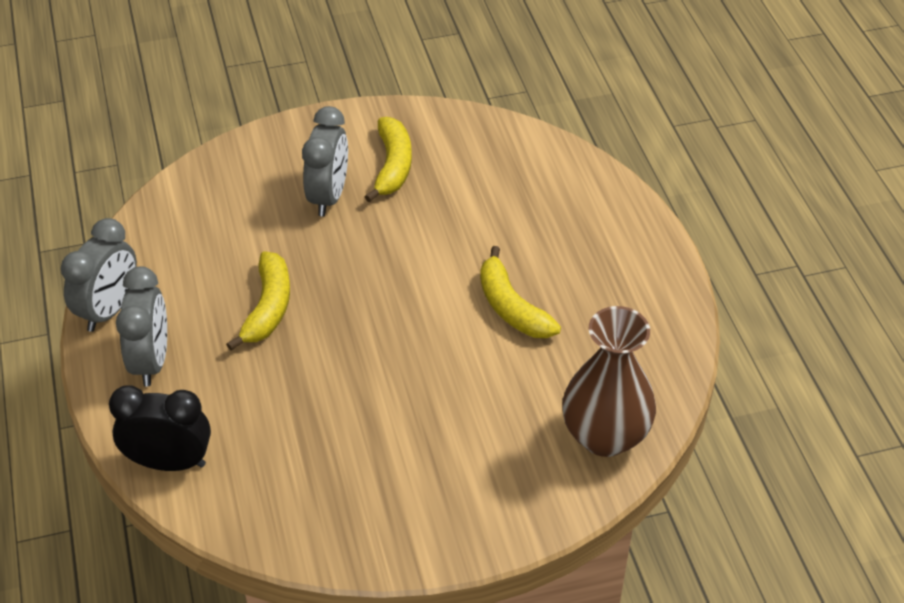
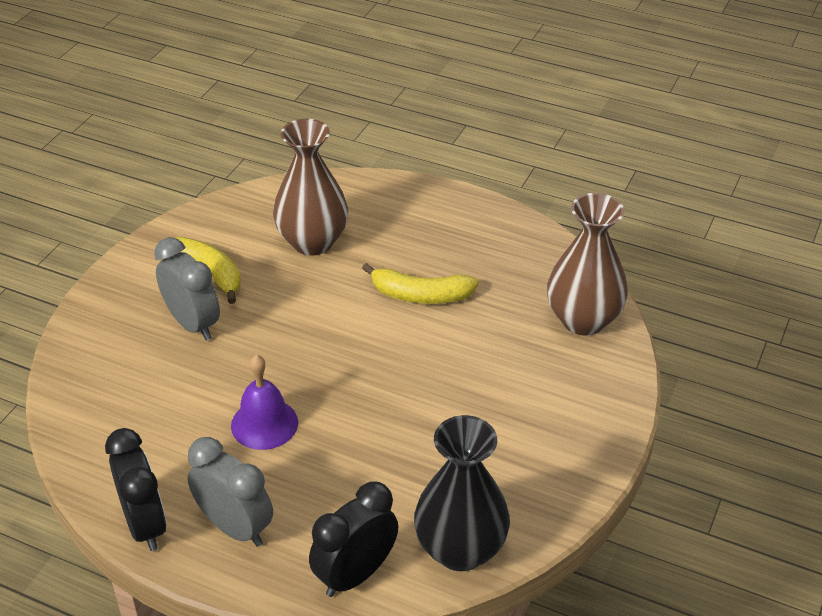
camera: 50 degrees left, 5 degrees down
grey clock [61,218,137,332] -> black clock [105,428,166,551]
yellow banana [226,251,290,351] -> purple bell [231,354,298,450]
none -> brown vase [273,119,348,256]
none -> black vase [414,415,510,571]

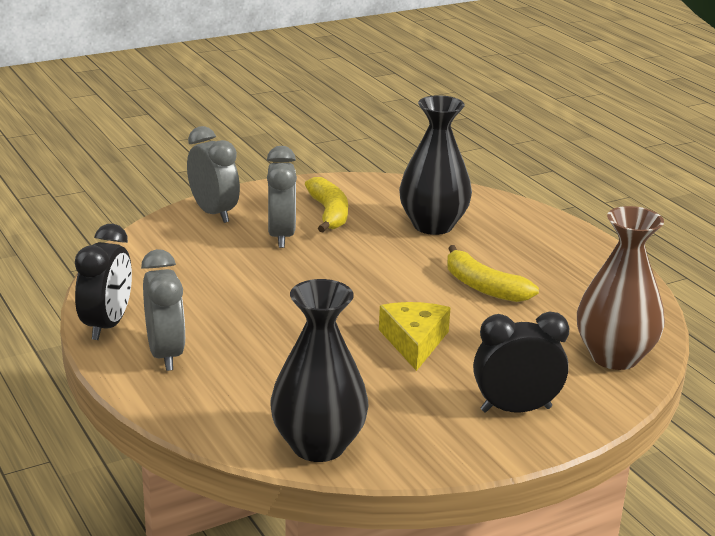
camera: 35 degrees right, 15 degrees down
purple bell [231,354,298,450] -> none
brown vase [273,119,348,256] -> black vase [399,95,472,235]
black clock [309,482,398,597] -> black clock moved to [473,312,569,413]
none -> grey clock [187,126,240,223]
none -> yellow cheese [379,302,450,371]

